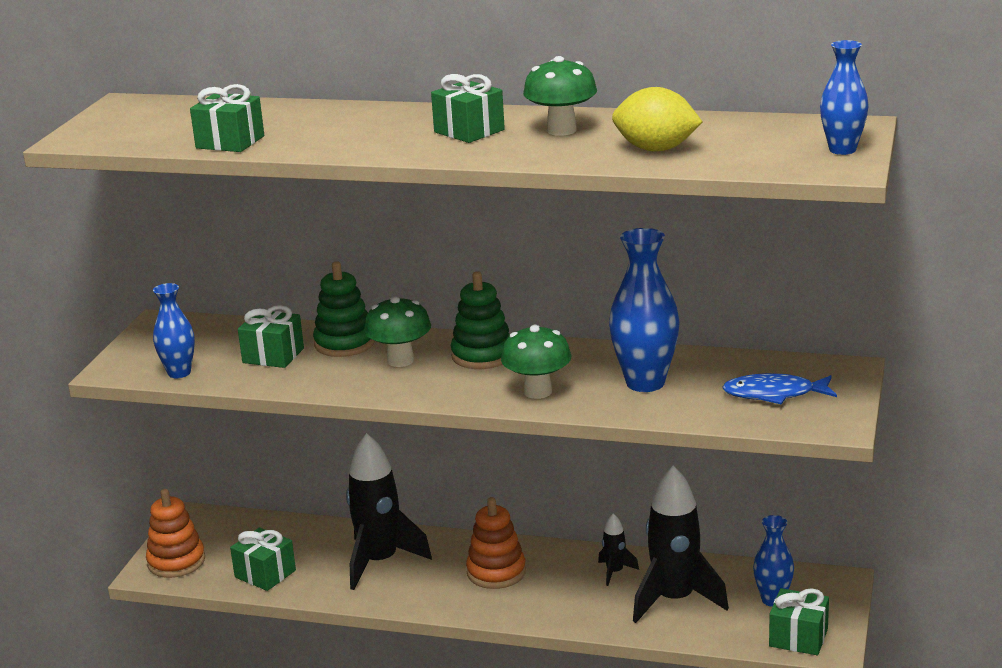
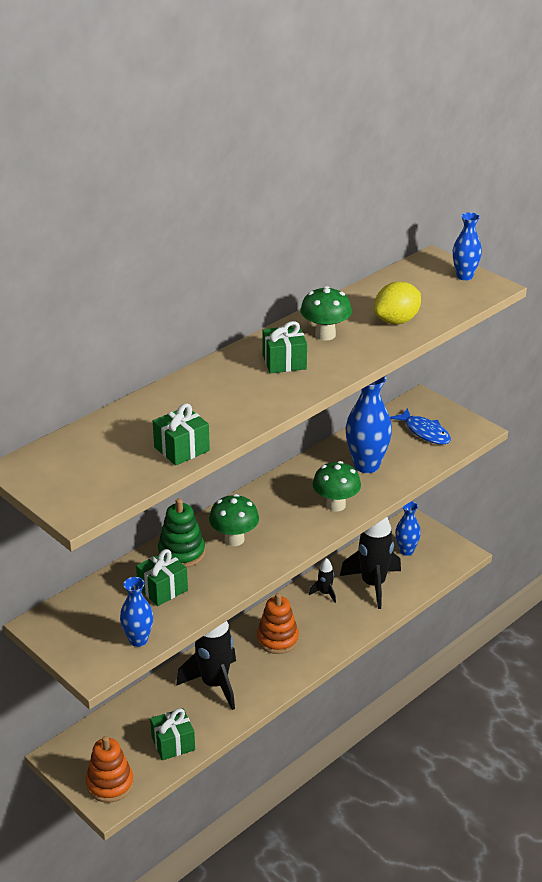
camera: 60 degrees left, 10 degrees up
green stacking toy [451,271,510,369] -> none
blue fish [722,373,837,404] -> blue fish turned 75 degrees counterclockwise [390,408,451,445]
green gift [769,588,829,655] -> none

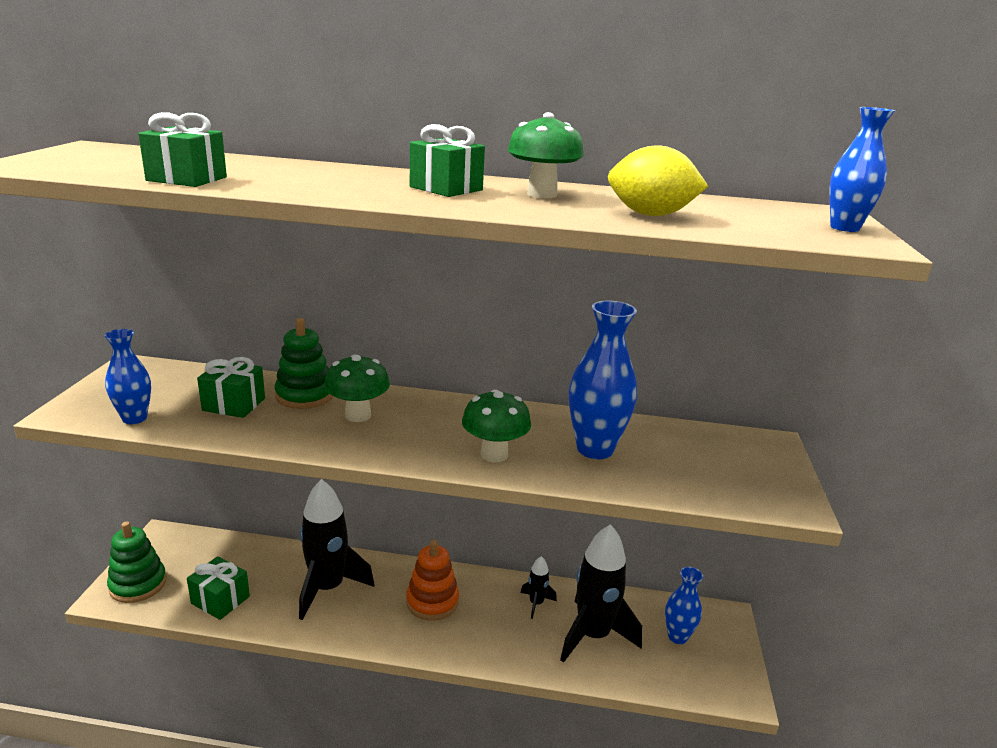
camera: 50 degrees right, 10 degrees down
orange stacking toy [86,736,134,803] -> green stacking toy [107,521,167,603]
blue fish [390,408,451,445] -> none

